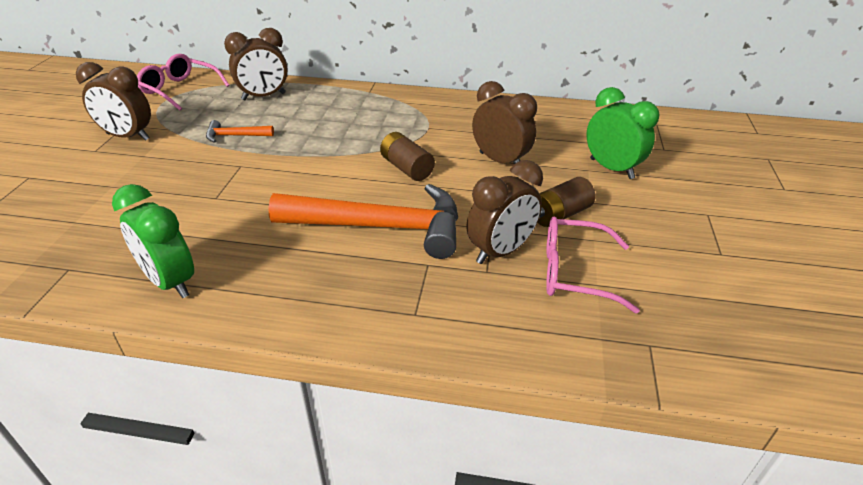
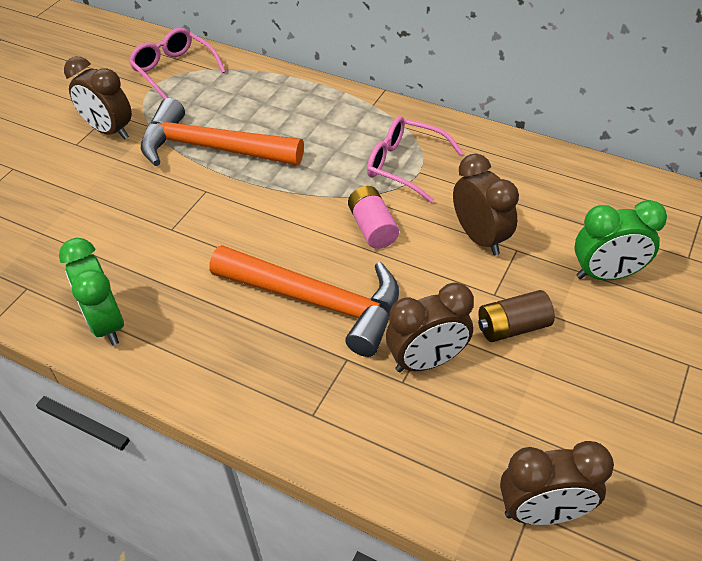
camera: 20 degrees right, 10 degrees up
orange hammer [206,120,274,143] -> orange hammer [141,98,304,166], size x2.31
brown clock [224,28,288,100] -> brown clock moved to [500,441,614,525]
brown battery [380,132,435,181] -> pink battery [348,186,399,249]
pink glasses [546,216,640,313] -> pink glasses moved to [367,116,463,203]
green clock [586,87,660,179] -> green clock turned 105 degrees clockwise [574,200,667,280]

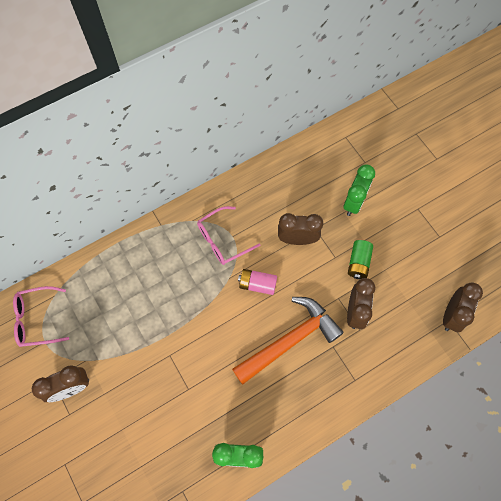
camera: 60 degrees left, 20 degrees up
orange hammer [141,98,304,166] -> none
brown battery [478,290,555,342] -> green battery [348,240,373,279]

